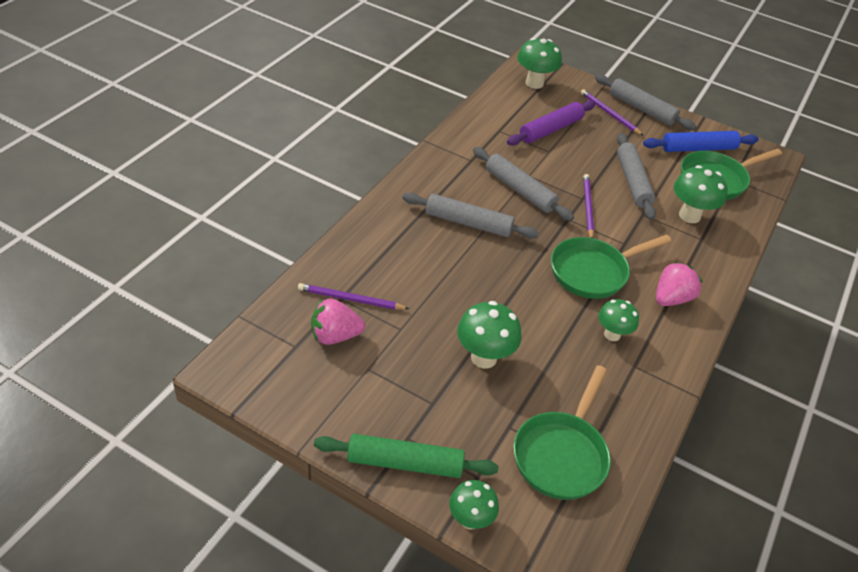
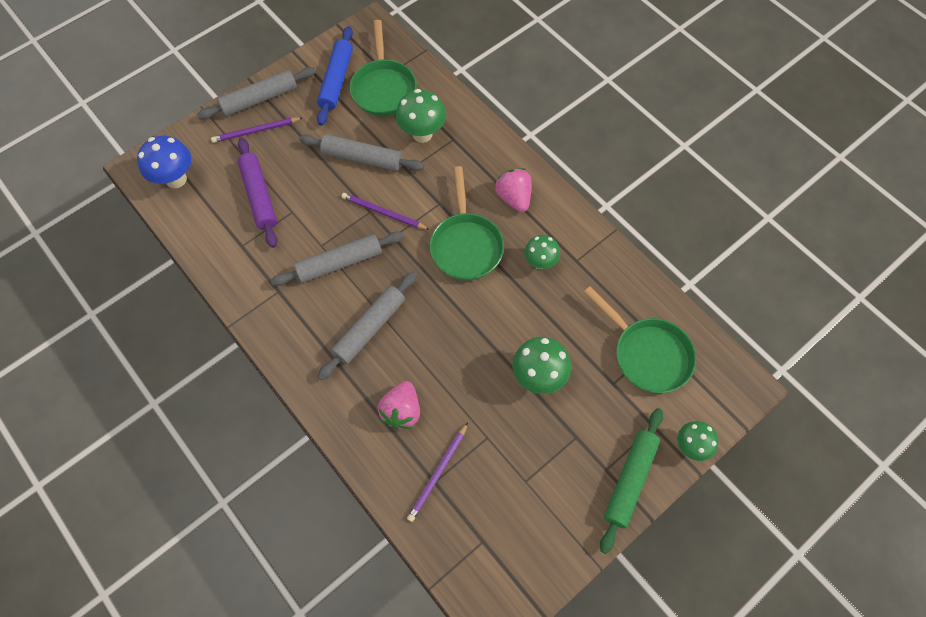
camera: 65 degrees left, 20 degrees up
pink strawberry [311,298,365,345] -> pink strawberry moved to [378,381,420,429]
green mushroom [517,38,562,89] -> blue mushroom [137,136,191,188]

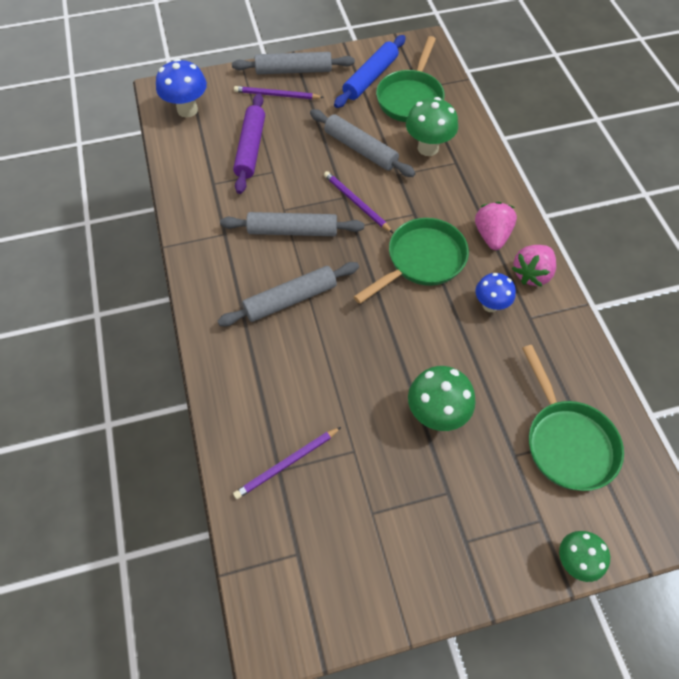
camera: 25 degrees right, 5 degrees down
pink strawberry [378,381,420,429] -> pink strawberry moved to [512,245,556,287]
green pan [430,166,504,281] -> green pan turned 150 degrees counterclockwise [354,218,469,304]
green mushroom [524,235,560,269] -> blue mushroom [475,273,516,312]
green rolling pin [600,408,663,554] -> none

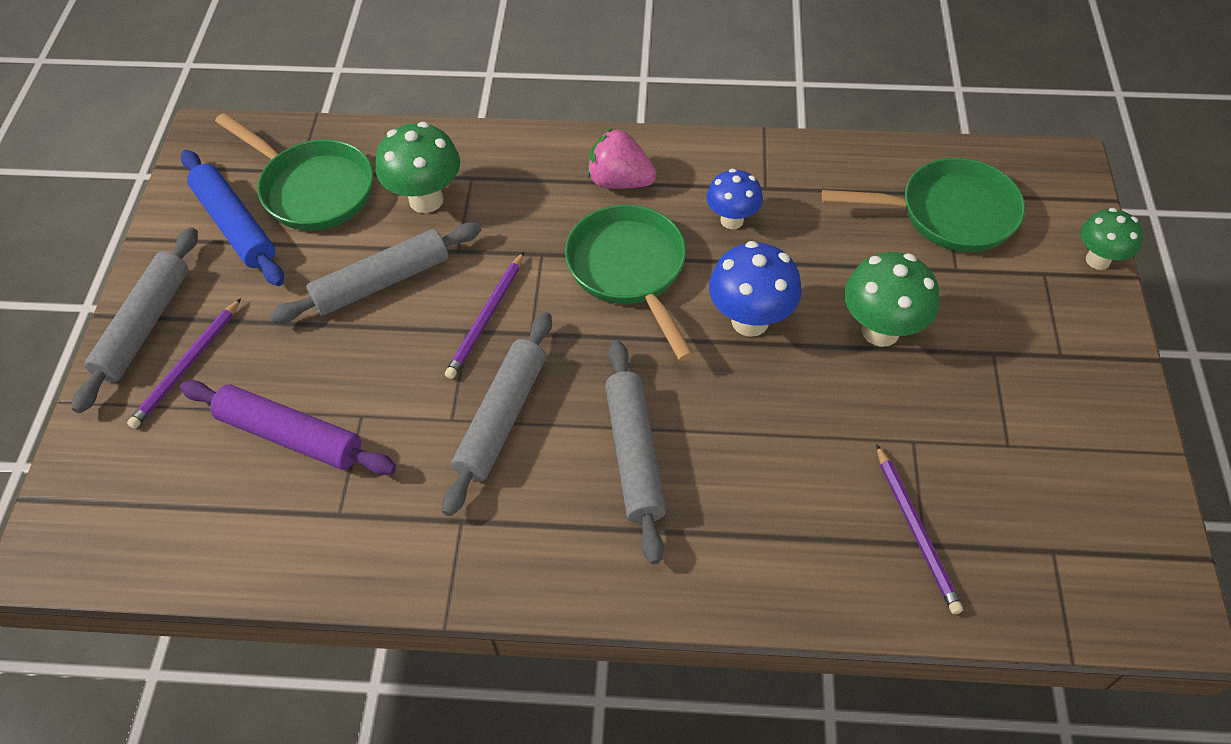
camera: 70 degrees left, 5 degrees down
blue mushroom [156,59,207,117] -> blue mushroom moved to [709,241,802,337]
purple pencil [324,171,393,233] -> purple pencil turned 45 degrees counterclockwise [445,252,524,379]
pink strawberry [512,245,556,287] -> none

